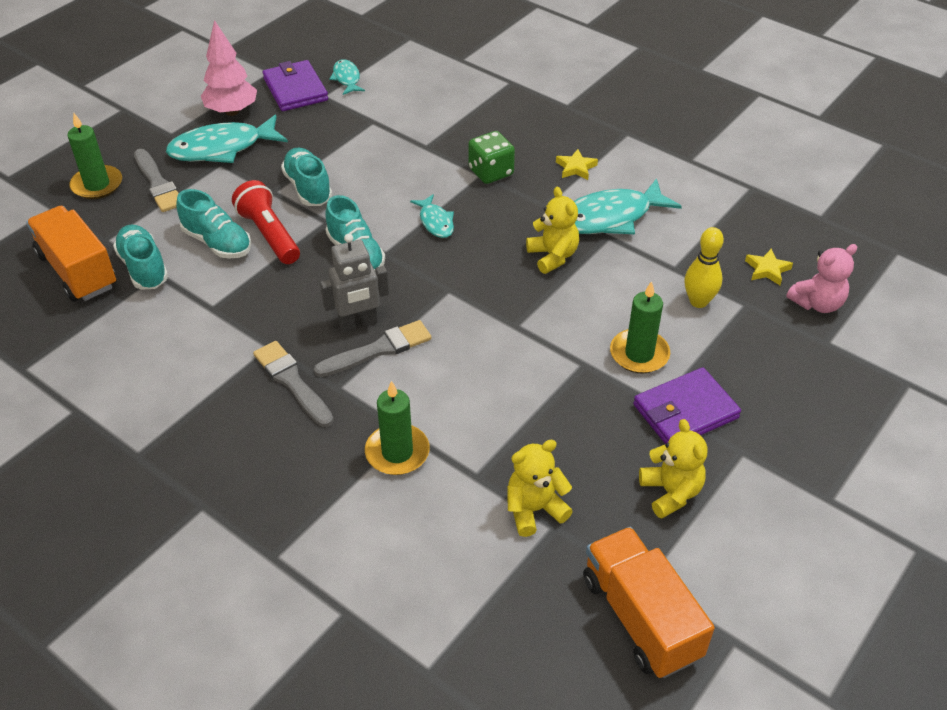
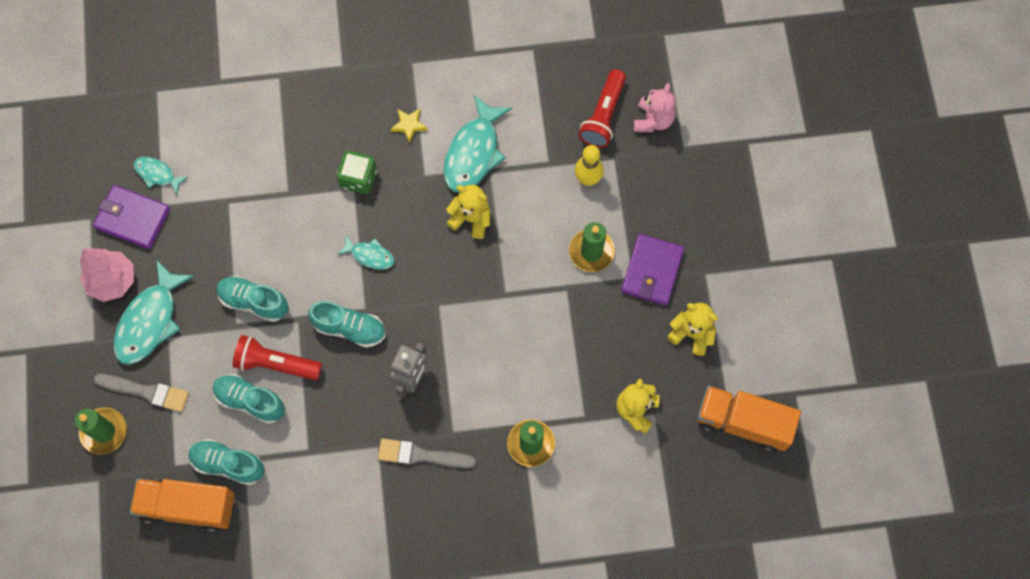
camera: 45 degrees left, 25 degrees up
turquoise shoe [176,189,251,259] -> turquoise shoe turned 150 degrees counterclockwise [213,374,285,424]
grey brush [314,320,432,377] -> none
yellow star [745,248,793,285] -> red flashlight [579,69,626,148]

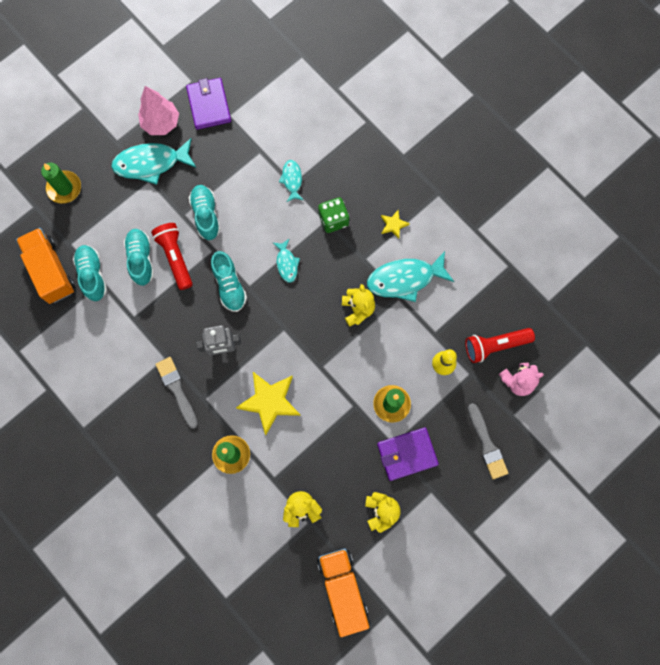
camera: 55 degrees right, 5 degrees up
grey brush [94,374,189,412] -> grey brush moved to [468,403,508,479]
turquoise fish [133,157,188,195] -> turquoise fish moved to [279,160,303,202]
none -> yellow star [236,372,301,435]

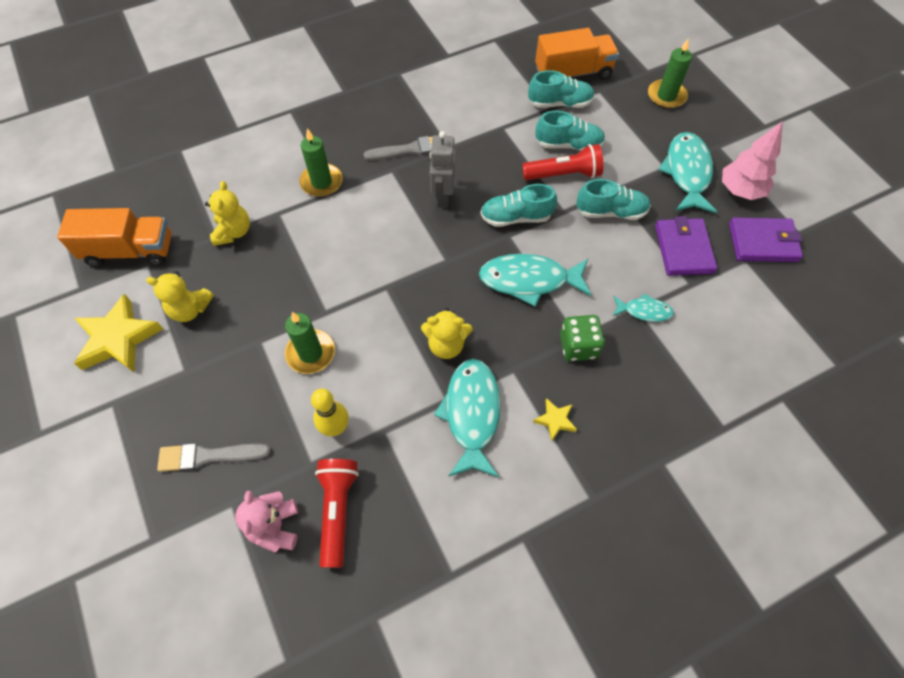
camera: 105 degrees right, 15 degrees down
yellow star [236,372,301,435] -> yellow star moved to [74,294,163,372]
turquoise fish [273,239,300,283] -> turquoise fish [479,254,591,306], size x1.89
purple wallet [377,427,439,481] -> purple wallet moved to [655,216,717,276]

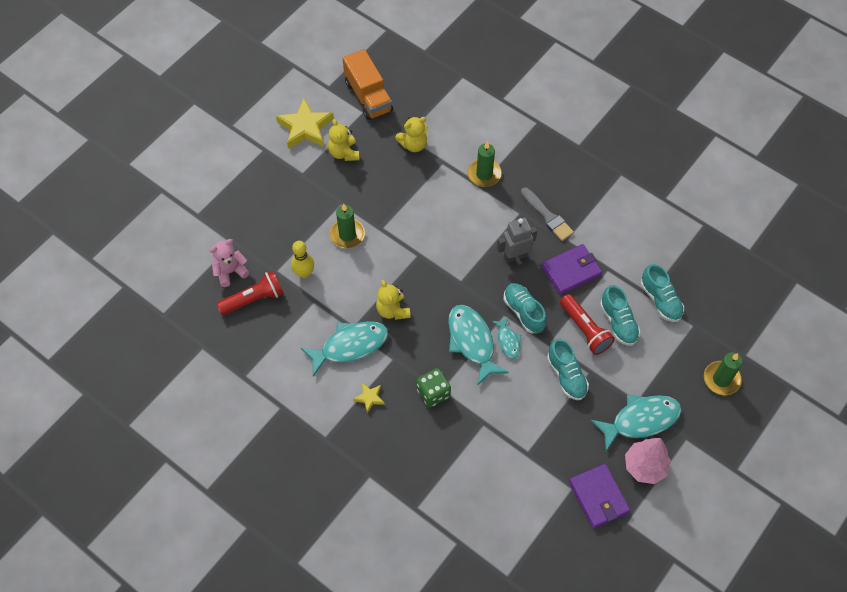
camera: 65 degrees right, 0 degrees up
grey brush [157,443,271,472] -> none
orange truck [535,28,619,80] -> none
turquoise fish [613,293,674,322] -> turquoise fish moved to [492,317,521,359]
purple wallet [655,216,717,276] -> purple wallet moved to [542,244,602,295]

